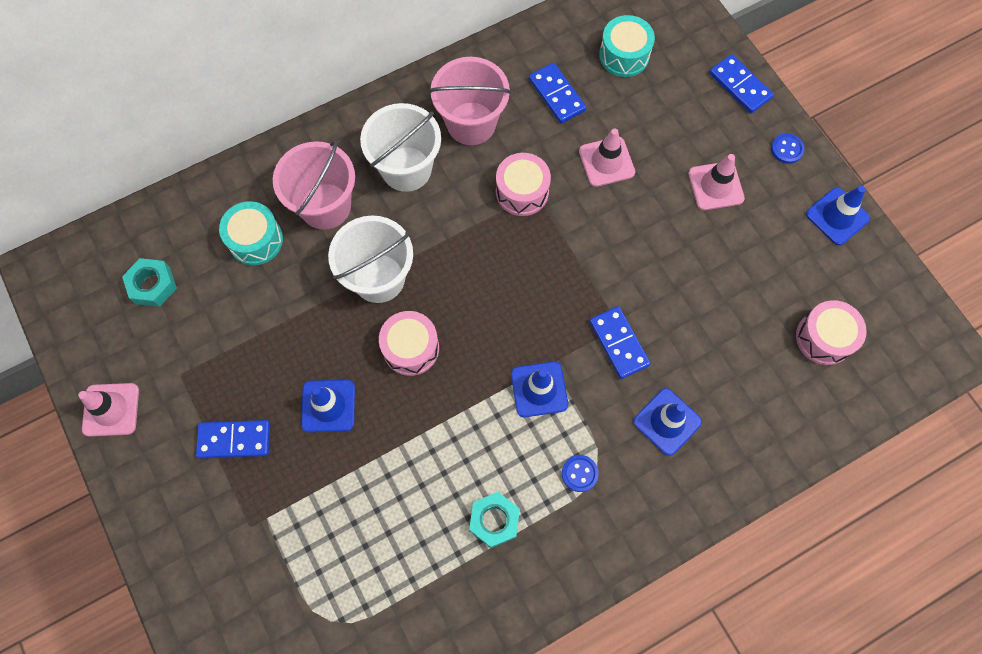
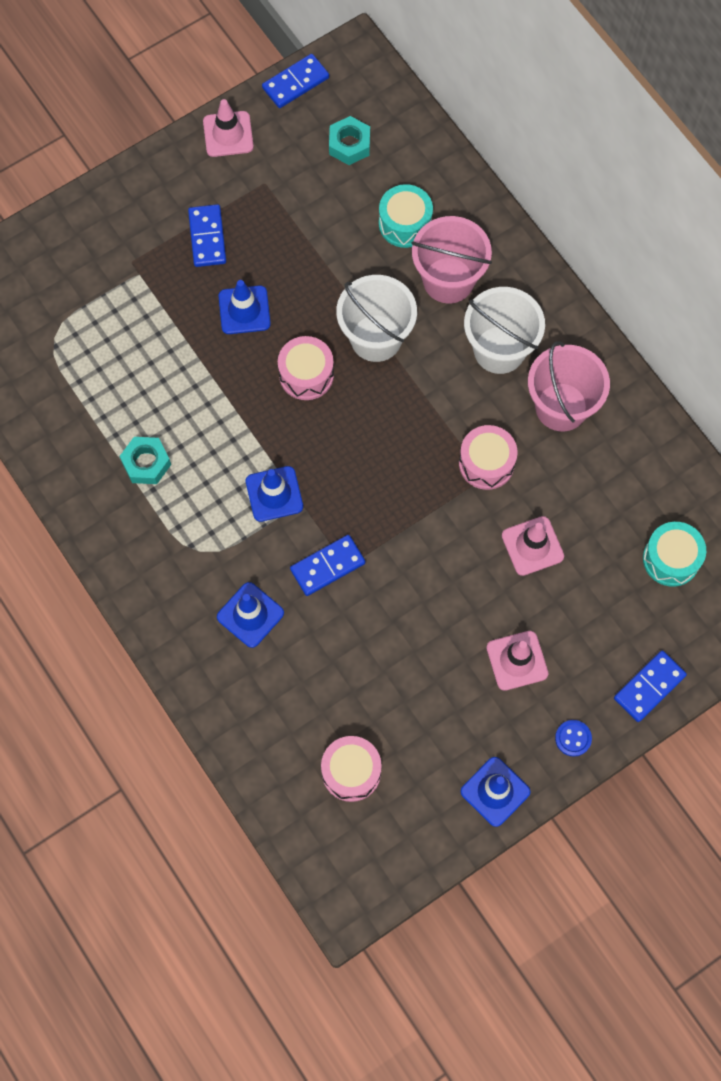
camera: 85 degrees right, 0 degrees up
blue domino [529,63,586,124] -> blue domino moved to [262,54,329,108]
blue button [562,455,599,492] -> none

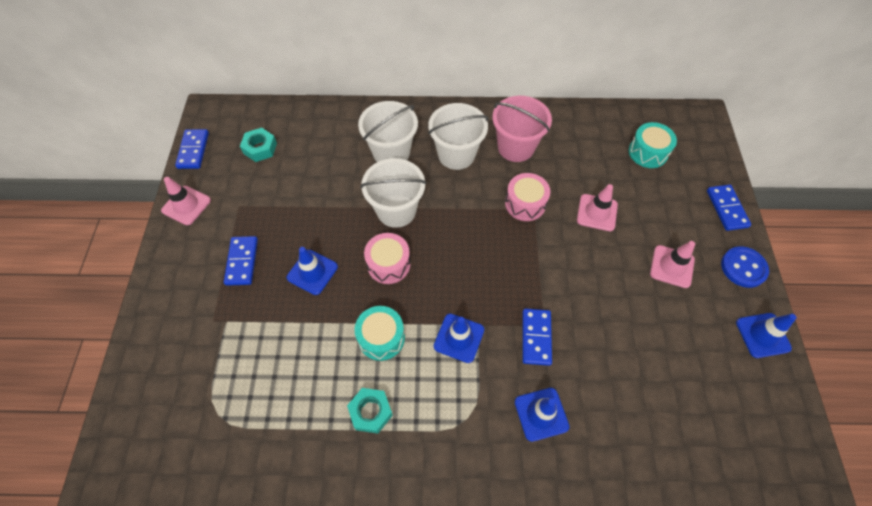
camera: 55 degrees left, 10 degrees down
blue domino [188,204,226,267] -> blue domino turned 60 degrees clockwise [224,236,258,286]
pink drum [321,736,382,802] -> none
turquoise drum [379,184,433,248] -> turquoise drum moved to [355,306,405,361]
pink bucket [411,216,492,303] -> white bucket [358,101,418,162]
blue button [555,720,592,757] -> blue button [721,246,769,288], size x1.62

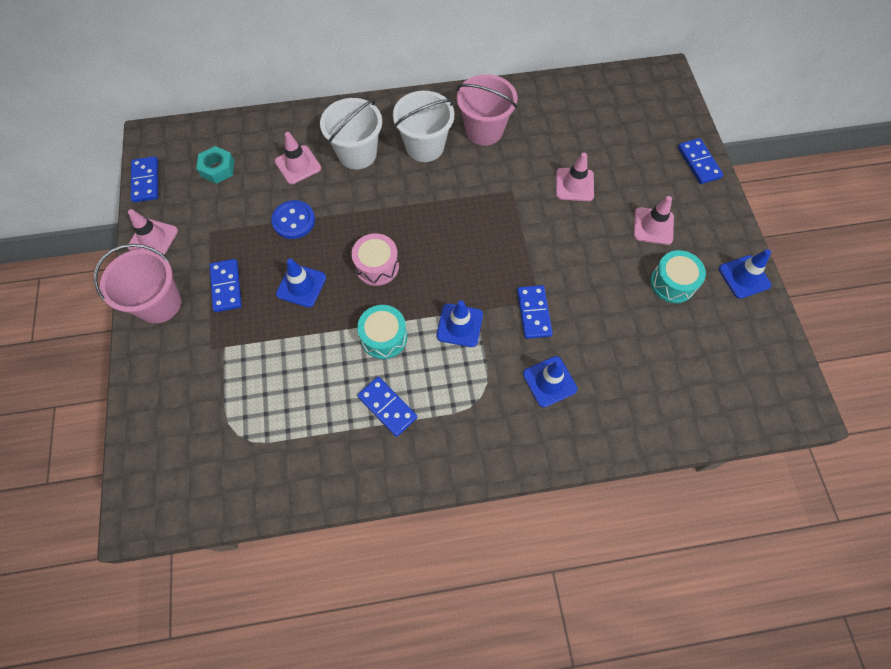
camera: 10 degrees left, 5 degrees up
turquoise nut [347,388,393,433] -> blue domino [357,377,417,437]
white bucket [360,158,427,228] -> none
pink drum [505,173,550,221] -> none
turquoise drum [629,122,677,168] -> turquoise drum moved to [650,250,706,303]
blue button [721,246,769,288] -> blue button moved to [271,200,315,239]
none -> pink bucket [94,244,181,323]
none -> pink traffic cone [275,132,321,184]

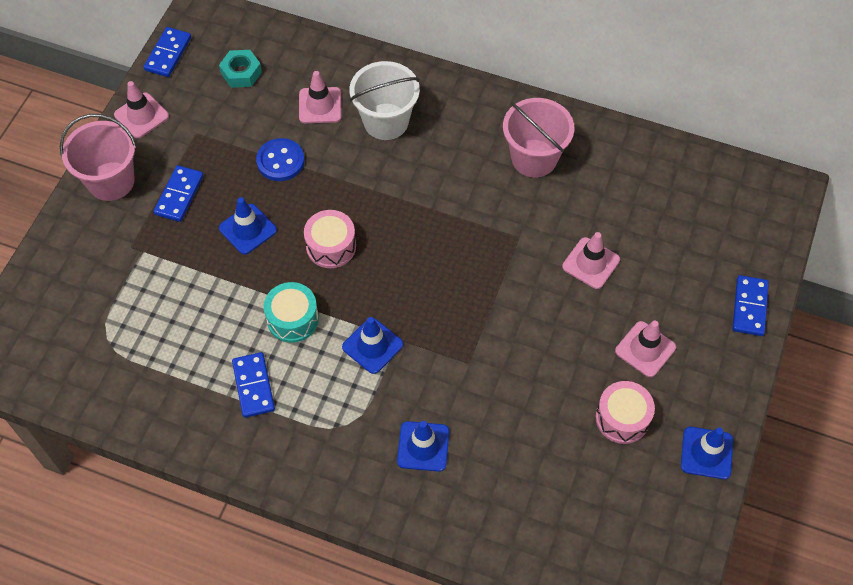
camera: 30 degrees right, 5 degrees down
white bucket [393,91,454,162] -> none
blue domino [517,285,553,339] -> none
turquoise drum [650,250,706,303] -> pink drum [596,381,655,444]

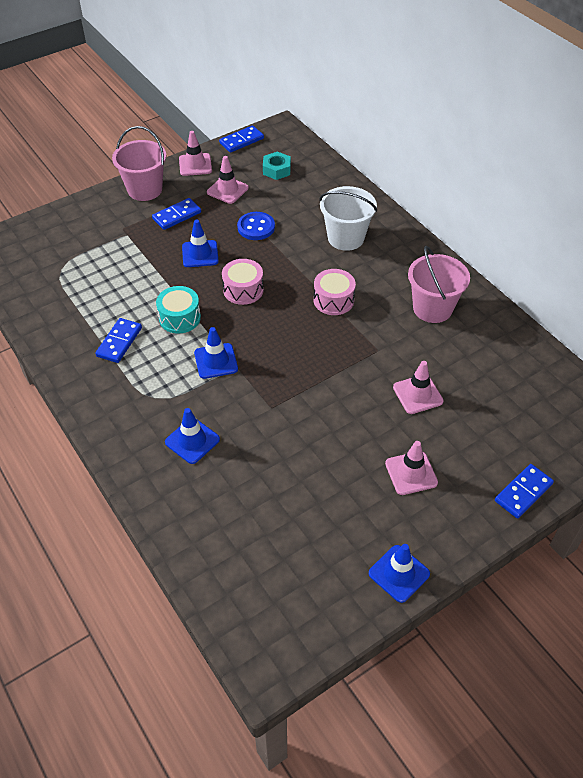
camera: 35 degrees right, 10 degrees down
pink traffic cone [299,71,342,123] -> pink traffic cone moved to [207,156,249,204]
pink drum [596,381,655,444] -> pink drum moved to [314,269,356,315]

